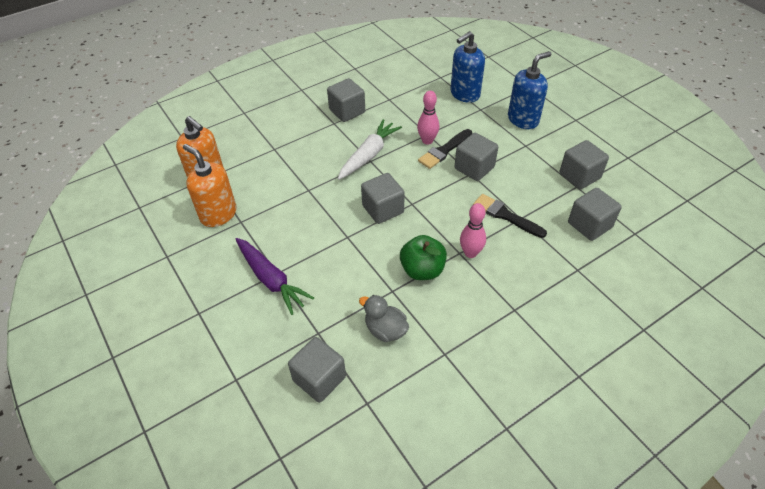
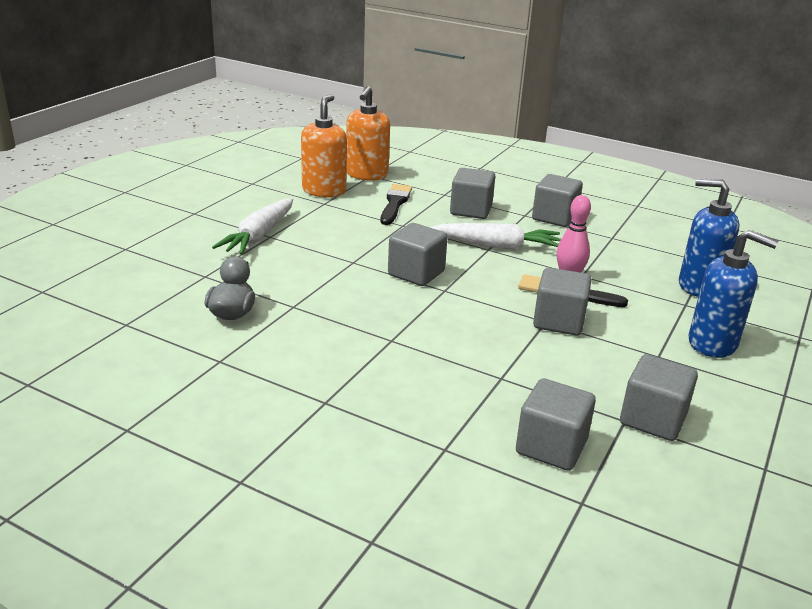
camera: 60 degrees right, 20 degrees down
purple carrot [236,238,314,315] -> white carrot [212,198,293,255]
grey cube [288,337,346,403] -> grey cube moved to [450,168,495,219]
green apple [400,235,447,280] -> none
pink bowling pin [460,203,486,258] -> none
black brush [473,194,547,238] -> black brush moved to [380,184,412,225]

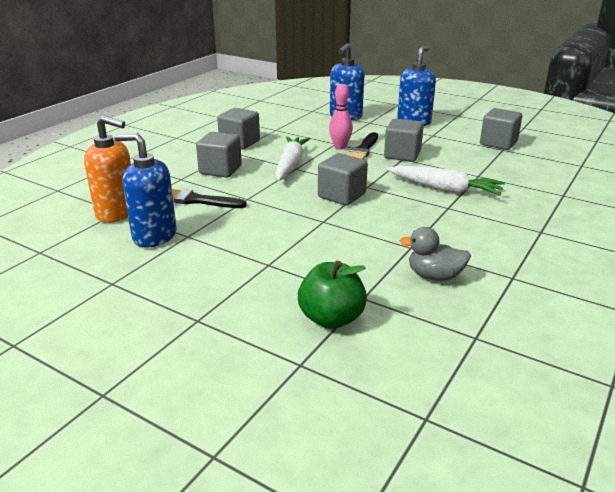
camera: 85 degrees left, 0 degrees up
white carrot [212,198,293,255] -> white carrot moved to [387,166,505,195]
orange soap dispenser [301,94,347,198] -> blue soap dispenser [114,133,177,248]
grey cube [516,378,596,471] -> none
none -> green apple [298,261,367,329]

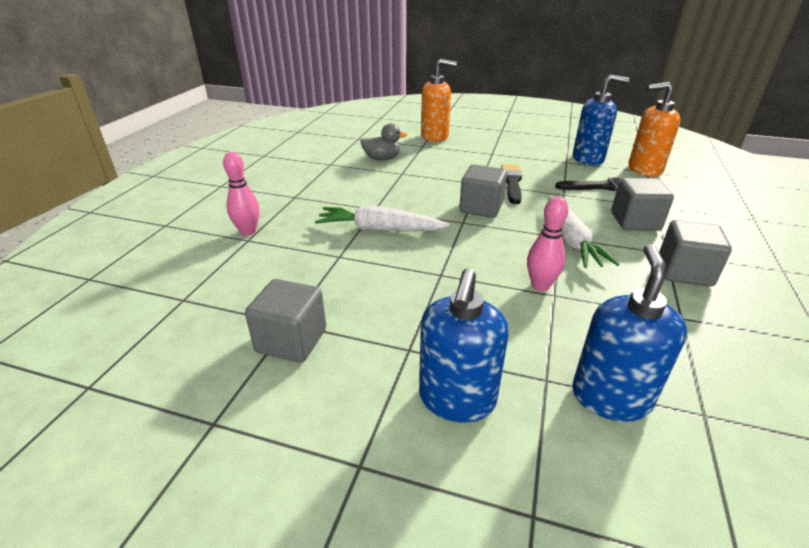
camera: 165 degrees right, 5 degrees up
green apple [298,261,367,329] -> orange soap dispenser [421,59,457,142]
black brush [347,132,378,159] -> black brush moved to [501,164,522,204]
grey cube [384,118,424,162] -> none
none -> pink bowling pin [223,152,260,236]

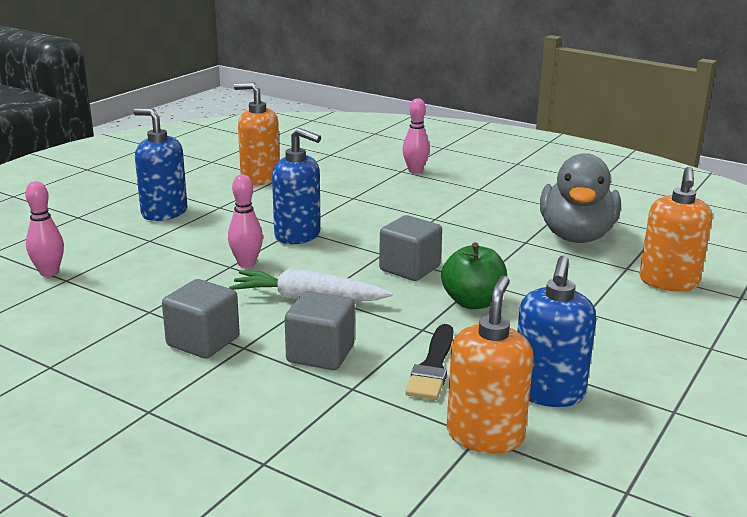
camera: 105 degrees right, 10 degrees down
grey cube [245,279,326,363] -> orange soap dispenser [234,82,280,185]
white carrot [315,205,449,231] -> none
grey duck [360,123,408,160] -> grey duck [540,153,621,243], size x1.91
black brush [501,164,522,204] -> green apple [441,242,507,309]
blue soap dispenser [572,244,687,422] -> blue soap dispenser moved to [272,128,321,244]
none -> pink bowling pin [25,181,64,277]

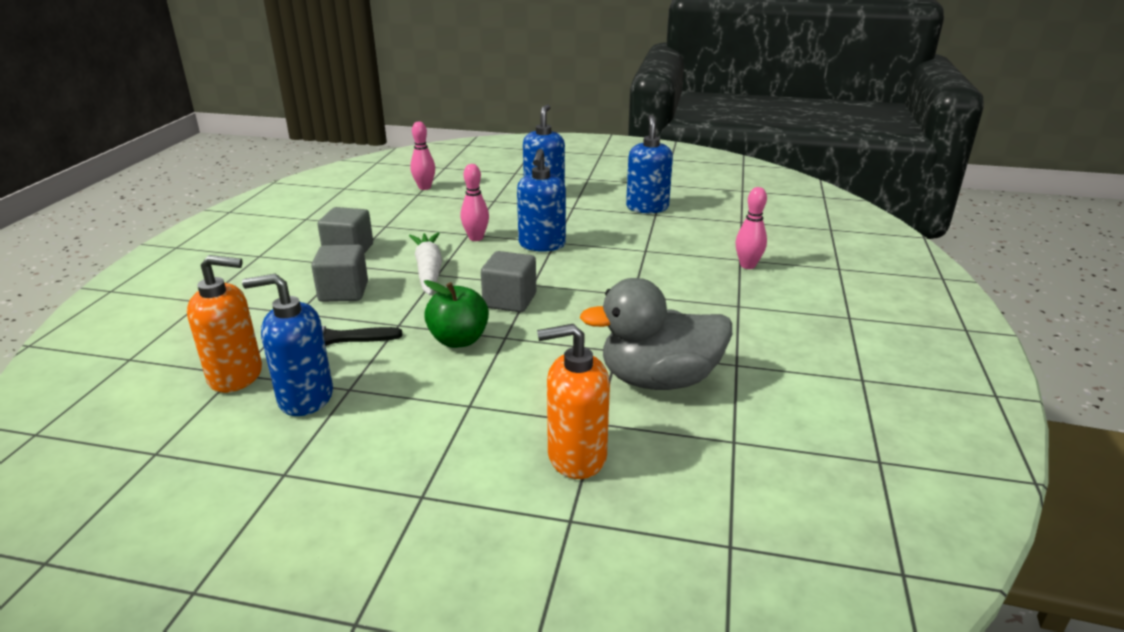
camera: 70 degrees right, 5 degrees up
orange soap dispenser [234,82,280,185] -> blue soap dispenser [626,115,673,213]

